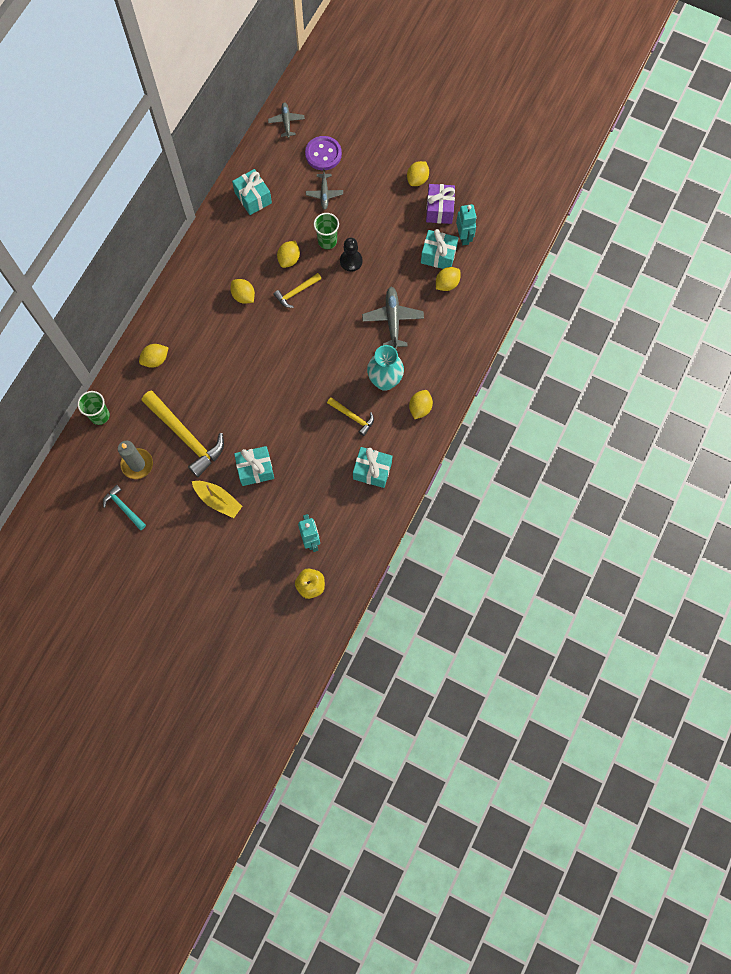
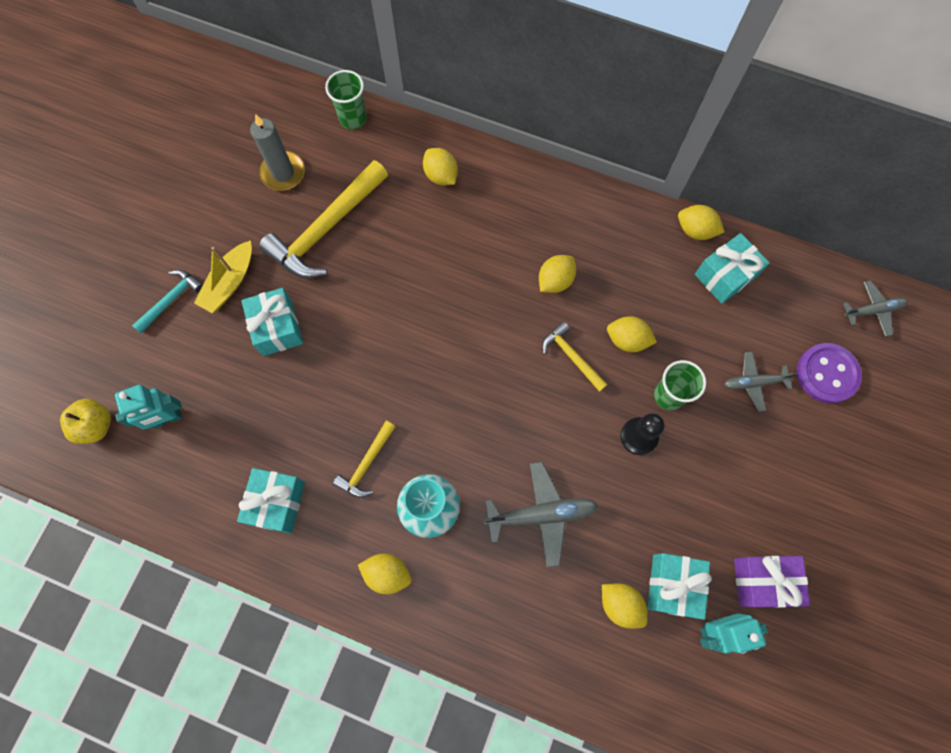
camera: 85 degrees right, 0 degrees up
turquoise hammer [103,485,146,530] -> turquoise hammer moved to [132,270,203,333]
yellow lemon [407,161,429,186] -> yellow lemon moved to [678,205,724,240]

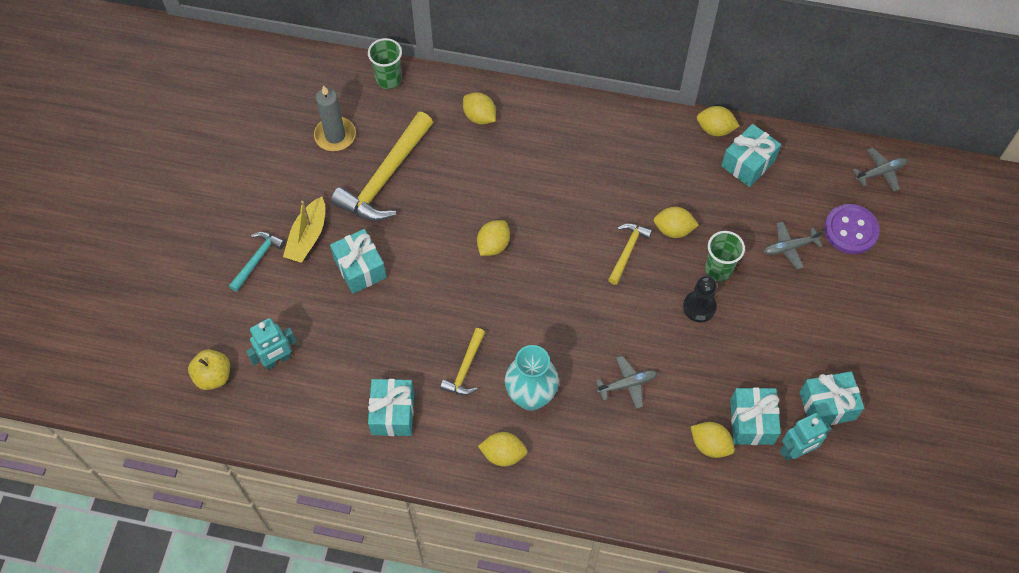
camera: 10 degrees left, 10 degrees down
grey plane [484,462,598,568] -> grey plane [596,356,657,409], size x0.63
yellow lemon [539,255,576,293] -> yellow lemon moved to [477,220,510,256]
yellow hammer [542,322,608,392] -> yellow hammer turned 75 degrees clockwise [608,223,652,285]
purple gift [734,556,810,608] -> turquoise gift [800,371,864,425]

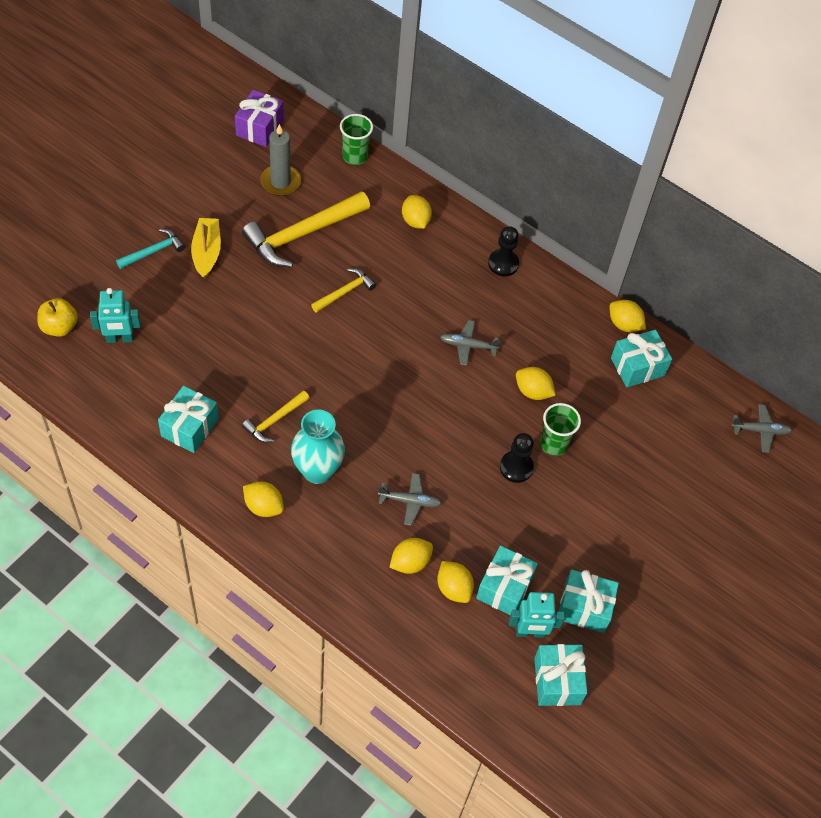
camera: 20 degrees right, 5 degrees down
yellow boat [283,197,325,263] -> yellow boat turned 135 degrees clockwise [191,218,221,279]
turquoise gift [330,229,387,294] -> turquoise gift moved to [534,644,587,706]
yellow lemon [477,220,510,256] -> yellow lemon moved to [389,538,433,574]
yellow hammer [608,223,652,285] -> yellow hammer moved to [311,268,376,313]
grey plane [764,221,823,270] -> grey plane moved to [440,320,501,366]
purple button [824,204,880,254] -> none
none -> purple gift [235,90,284,147]
none -> black pawn [488,226,519,277]

